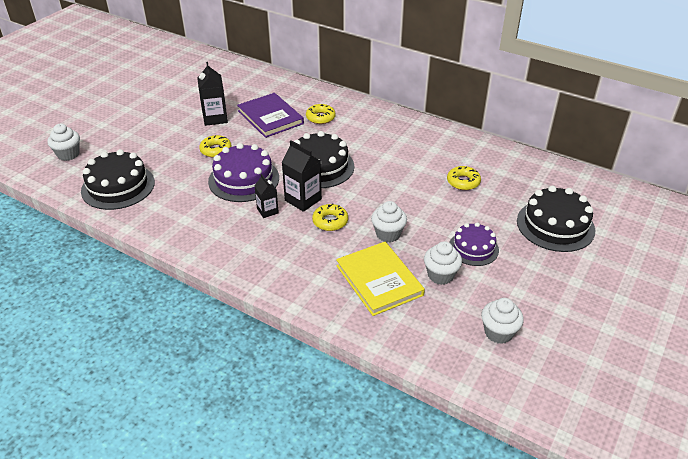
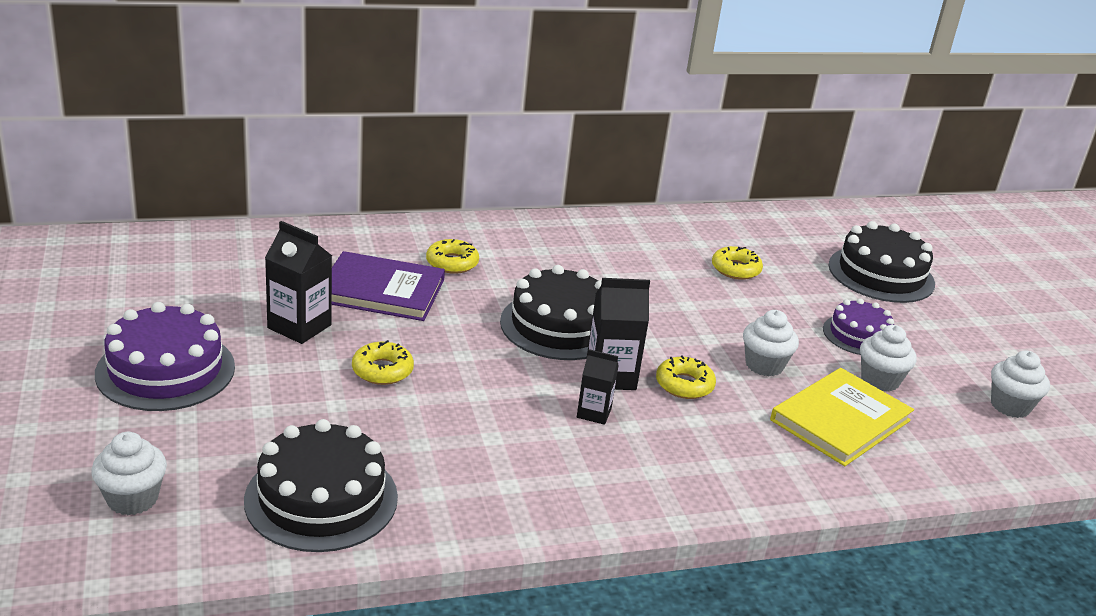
camera: 50 degrees left, 10 degrees down
purple cake [208,143,279,202] -> purple cake moved to [95,302,235,411]
yellow book [336,242,425,316] -> yellow book turned 60 degrees counterclockwise [770,368,914,466]

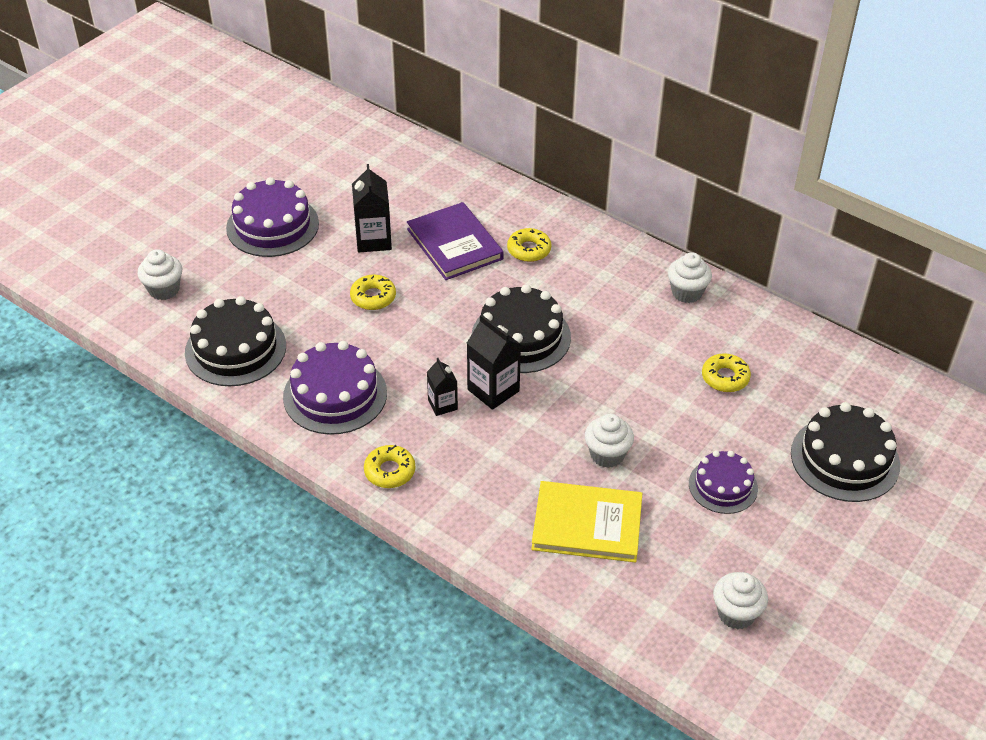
camera: 55 degrees right, 15 degrees up
yellow donut [656,355,716,399] -> yellow donut moved to [364,445,416,488]
white cupcake [860,325,917,392] -> white cupcake moved to [668,252,712,303]
none -> purple cake [283,341,387,435]

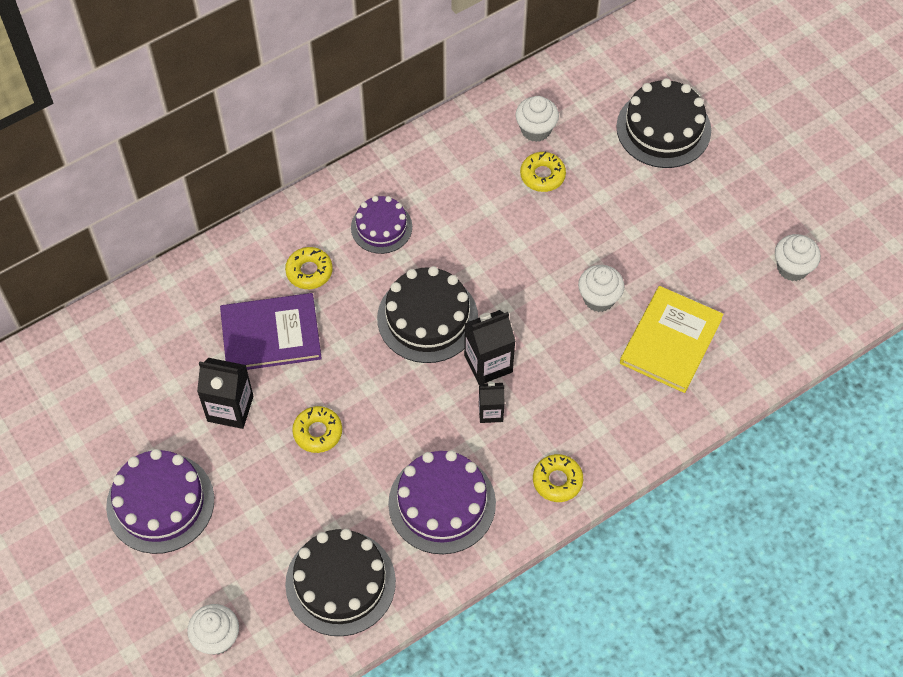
camera: 70 degrees left, 15 degrees up
white cupcake [668,252,712,303] -> white cupcake moved to [516,96,559,142]
purple cake [689,451,758,514] -> purple cake moved to [351,196,412,254]

